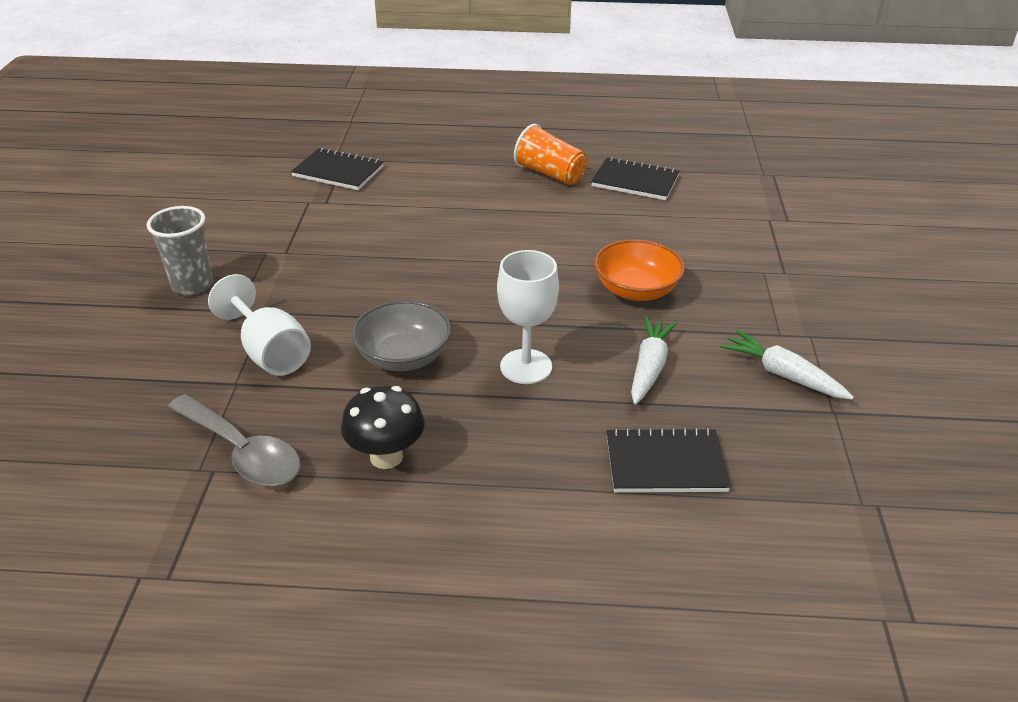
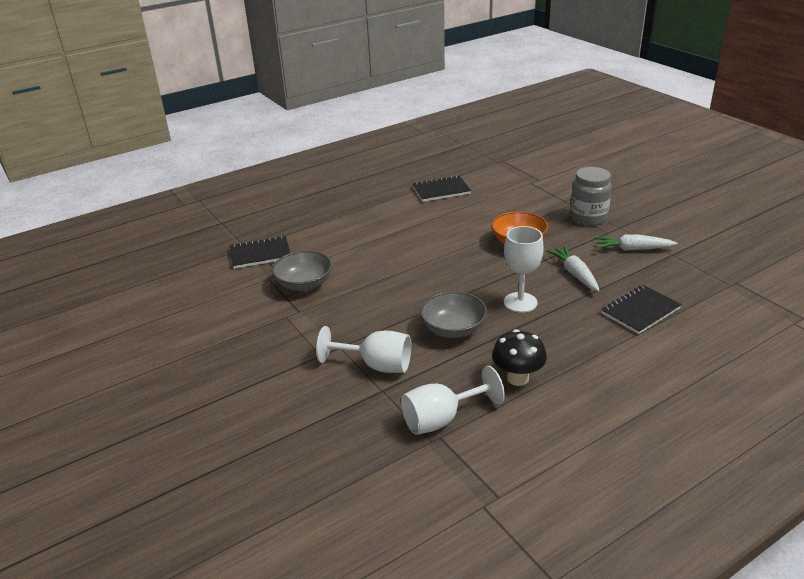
camera: 35 degrees left, 5 degrees down
grey cup [147,206,213,295] -> none
grey spoon [168,394,301,486] -> white goblet [401,366,505,435]
orange cup [514,124,587,185] -> none
none -> grey bowl [272,251,332,291]
none -> grey jar [570,167,612,226]

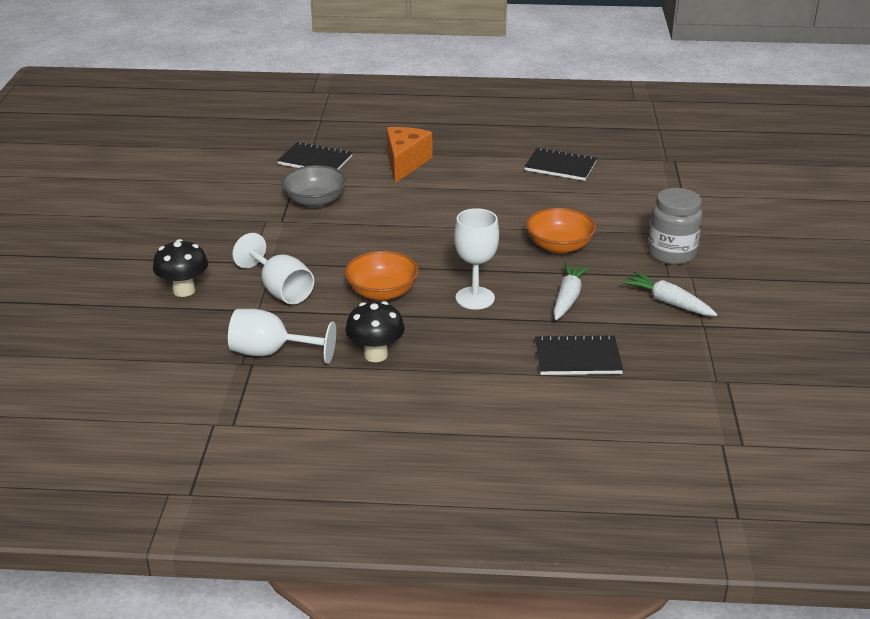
camera: 35 degrees right, 0 degrees up
grey bowl [420,291,487,338] -> orange bowl [344,251,419,301]
none -> black mushroom [153,239,208,297]
none -> orange cheese [387,127,432,183]

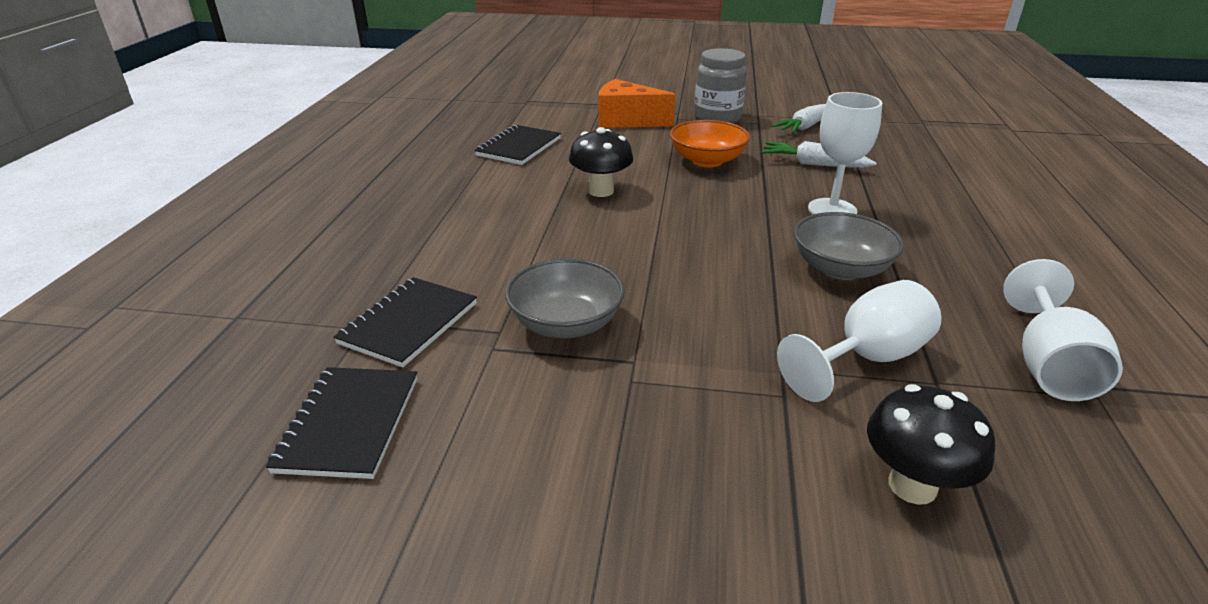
camera: 85 degrees left, 0 degrees up
orange bowl [344,251,419,301] -> grey bowl [794,212,904,280]
black mushroom [345,301,405,362] -> black mushroom moved to [569,127,633,197]
orange cheese [387,127,432,183] -> orange cheese moved to [599,79,675,128]
black notebook [535,334,623,375] -> black notebook moved to [266,367,417,479]

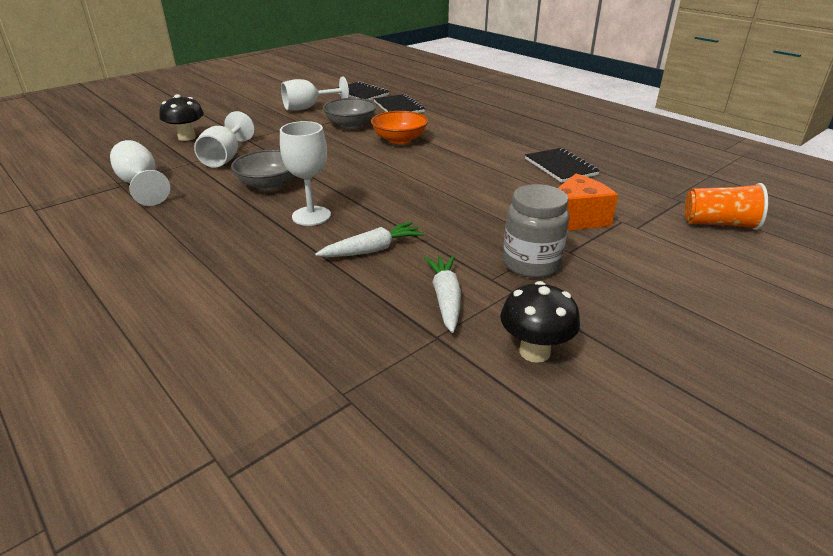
camera: 130 degrees right, 0 degrees up
black mushroom [569,127,633,197] -> black mushroom moved to [500,281,580,363]
orange bowl [670,120,750,167] -> orange bowl moved to [371,111,428,144]
none -> white goblet [281,76,349,110]
none -> orange cup [685,183,768,230]

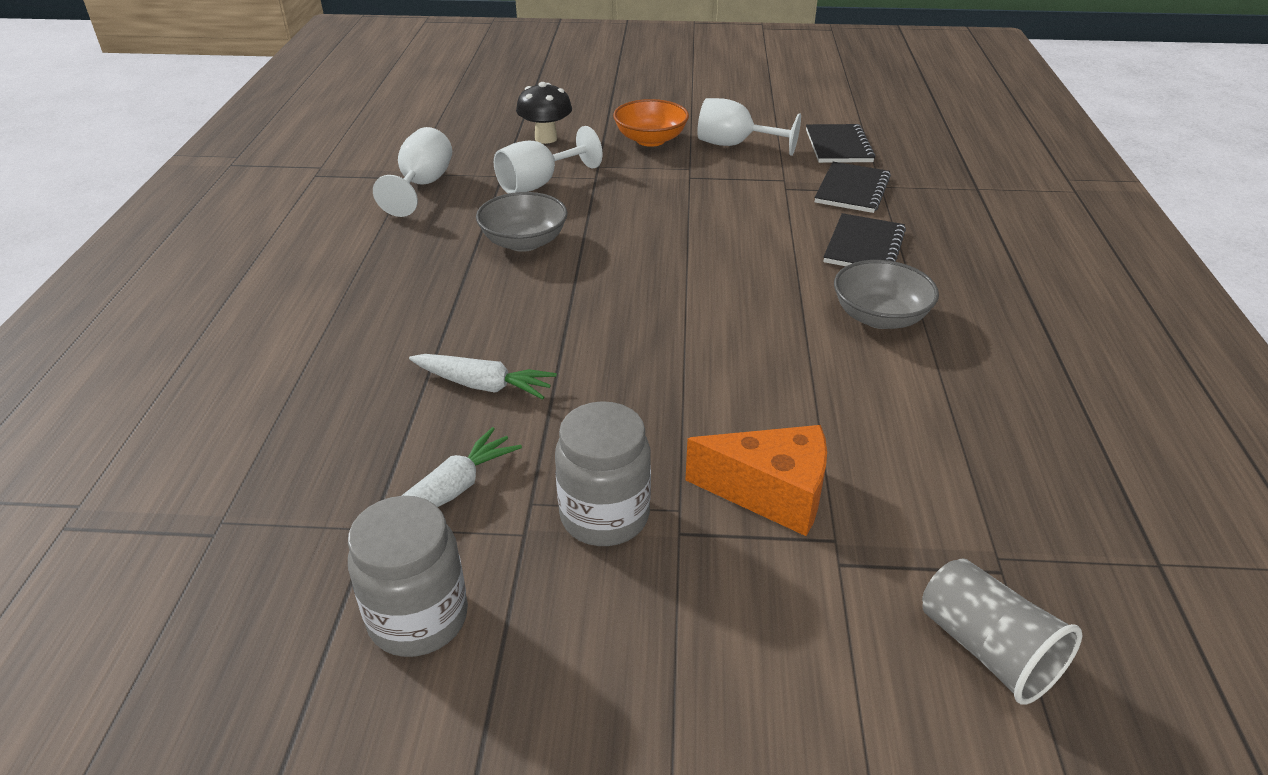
camera: 45 degrees right, 5 degrees up
white goblet [280,121,331,226] -> none
grey bowl [323,98,377,129] -> grey bowl moved to [834,260,939,329]
orange bowl [371,111,428,144] -> orange bowl moved to [613,99,689,147]
black mushroom [500,281,580,363] -> grey jar [348,496,468,657]
black notebook [525,148,600,183] -> black notebook moved to [823,213,906,266]
orange cup [685,183,768,230] -> grey cup [922,558,1082,705]

